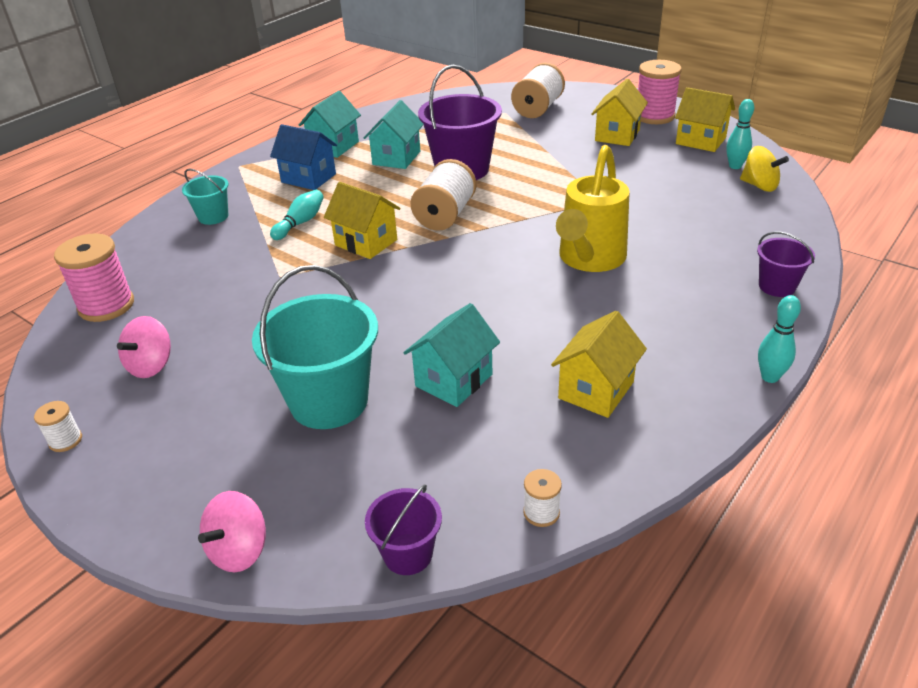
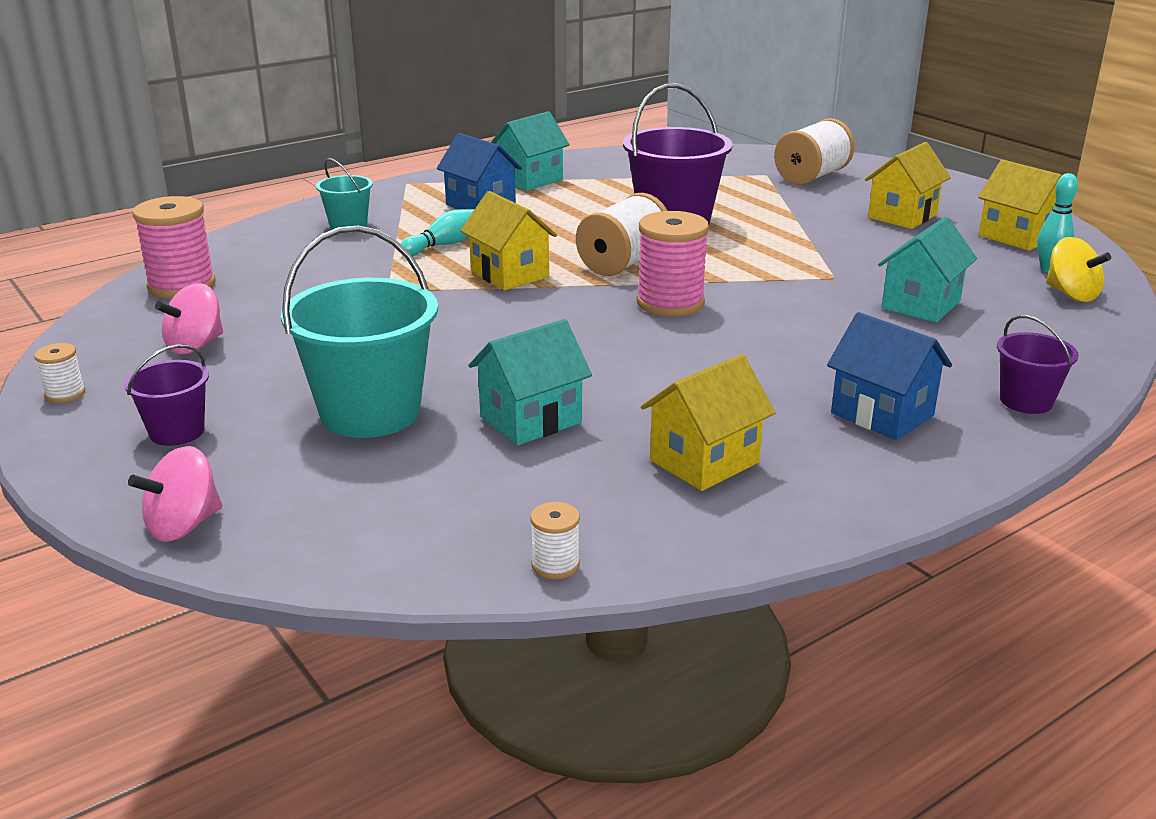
camera: 15 degrees right, 10 degrees down
turquoise house [364,100,424,169] -> turquoise house moved to [878,217,977,323]
purple bucket [365,484,442,575] -> purple bucket moved to [124,344,209,446]
yellow watering can [556,145,630,272] -> none
pink spool [638,60,682,124] -> pink spool moved to [637,211,709,316]
turquoise bowling pin [758,295,801,383] -> none
none -> blue house [827,312,952,440]

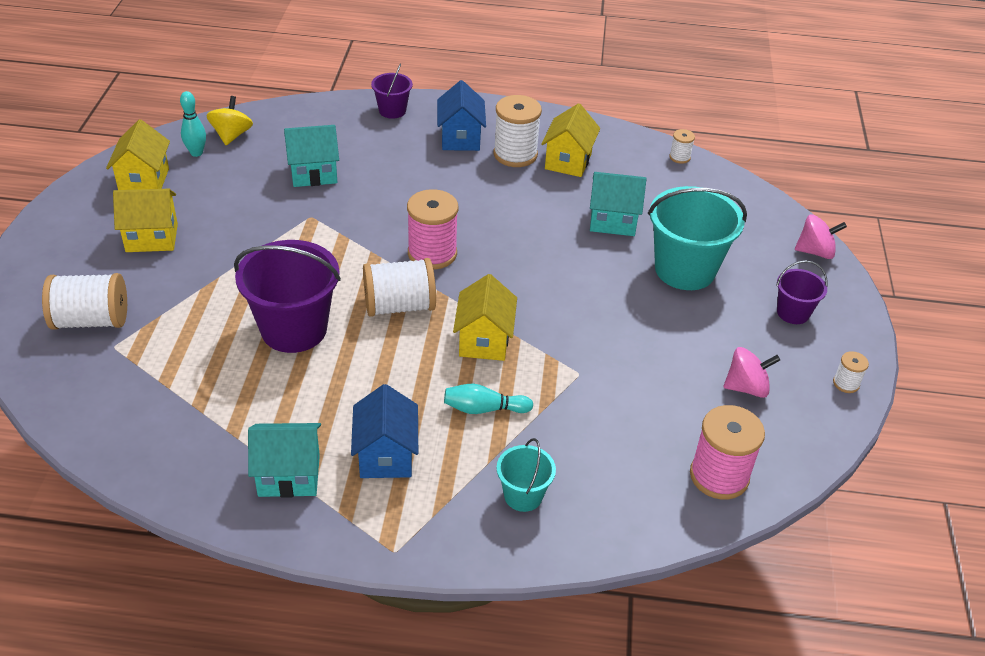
camera: 140 degrees left, 15 degrees up
yellow house [641,354,776,491] -> yellow house turned 75 degrees counterclockwise [541,103,600,177]
none -> white spool [493,95,542,167]

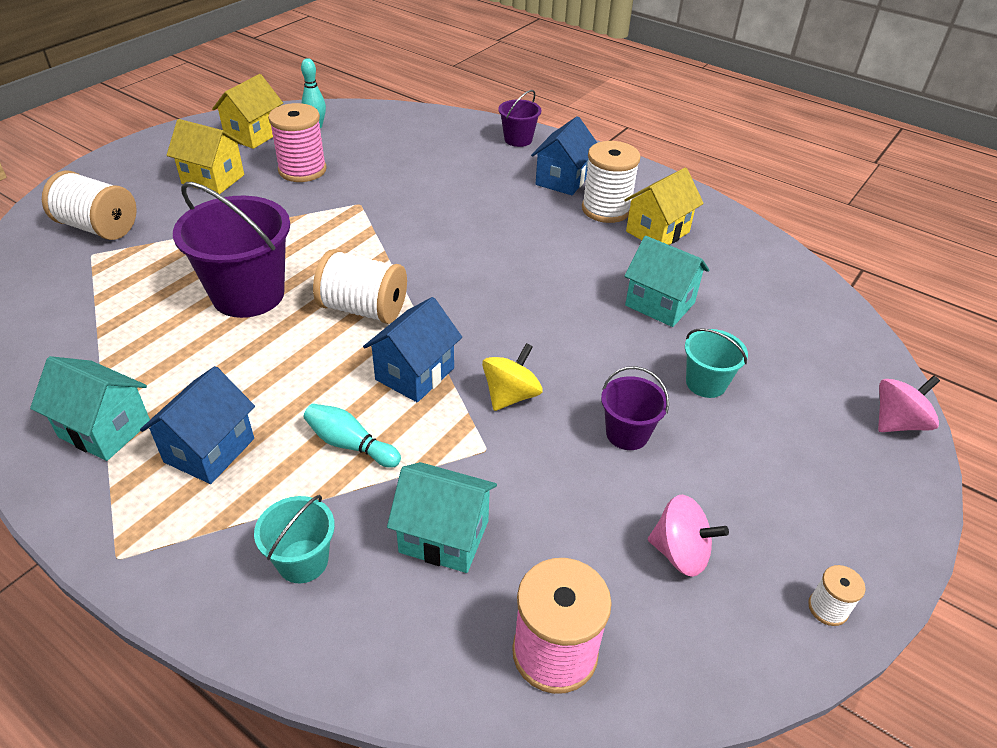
camera: 30 degrees right, 0 degrees up
yellow spinning top [207,96,253,145] -> yellow spinning top moved to [482,343,542,411]
turquoise house [284,125,339,187] -> turquoise house moved to [387,462,497,573]
pink spool [407,189,458,269] -> pink spool moved to [268,103,327,182]
yellow house [453,274,517,361] -> blue house [363,297,462,402]
turquoise bucket [648,186,747,290] -> turquoise bucket [685,328,748,398], size x0.52
white spool [669,129,695,164] -> none
purple bucket [776,260,828,324] -> purple bucket moved to [601,366,669,450]
pink spinning top [795,215,847,259] -> pink spinning top turned 60 degrees counterclockwise [878,375,940,432]

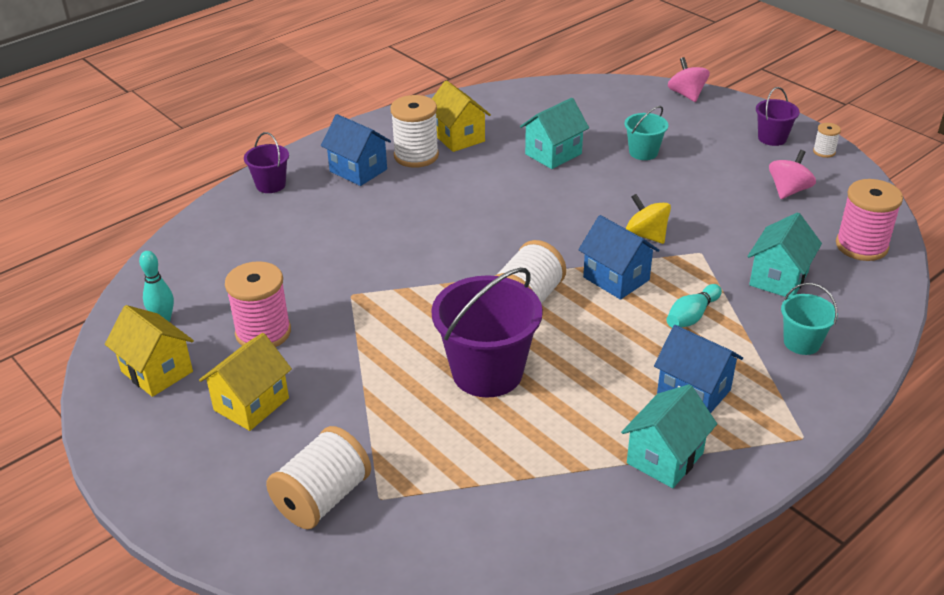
camera: 75 degrees left, 5 degrees down
purple bucket [601,366,669,450] -> purple bucket moved to [756,87,800,146]

